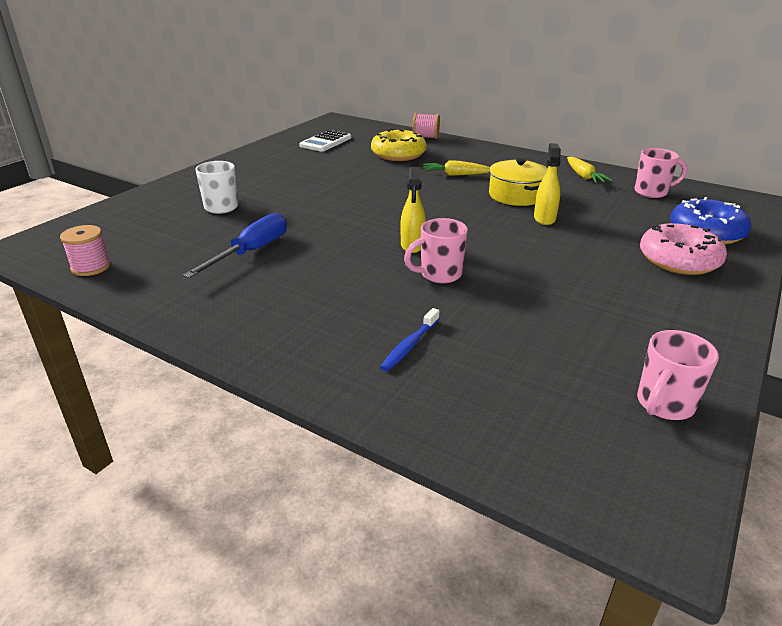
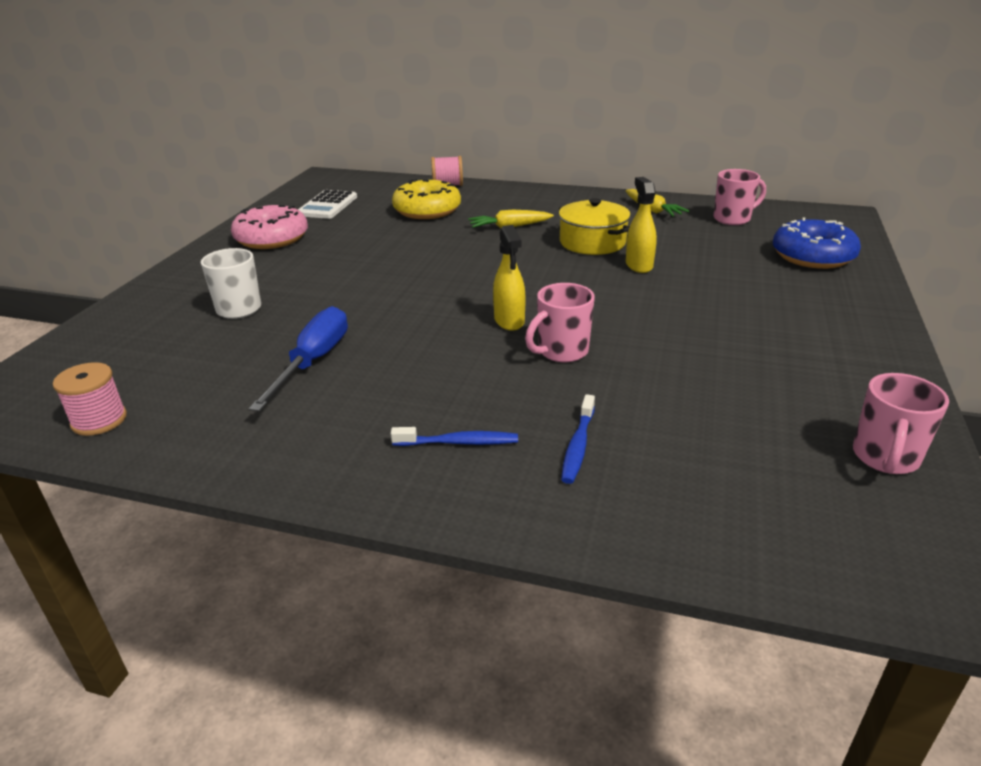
camera: 15 degrees left, 0 degrees up
pink donut [640,223,727,275] -> pink donut moved to [231,205,308,249]
none -> blue toothbrush [391,427,518,446]

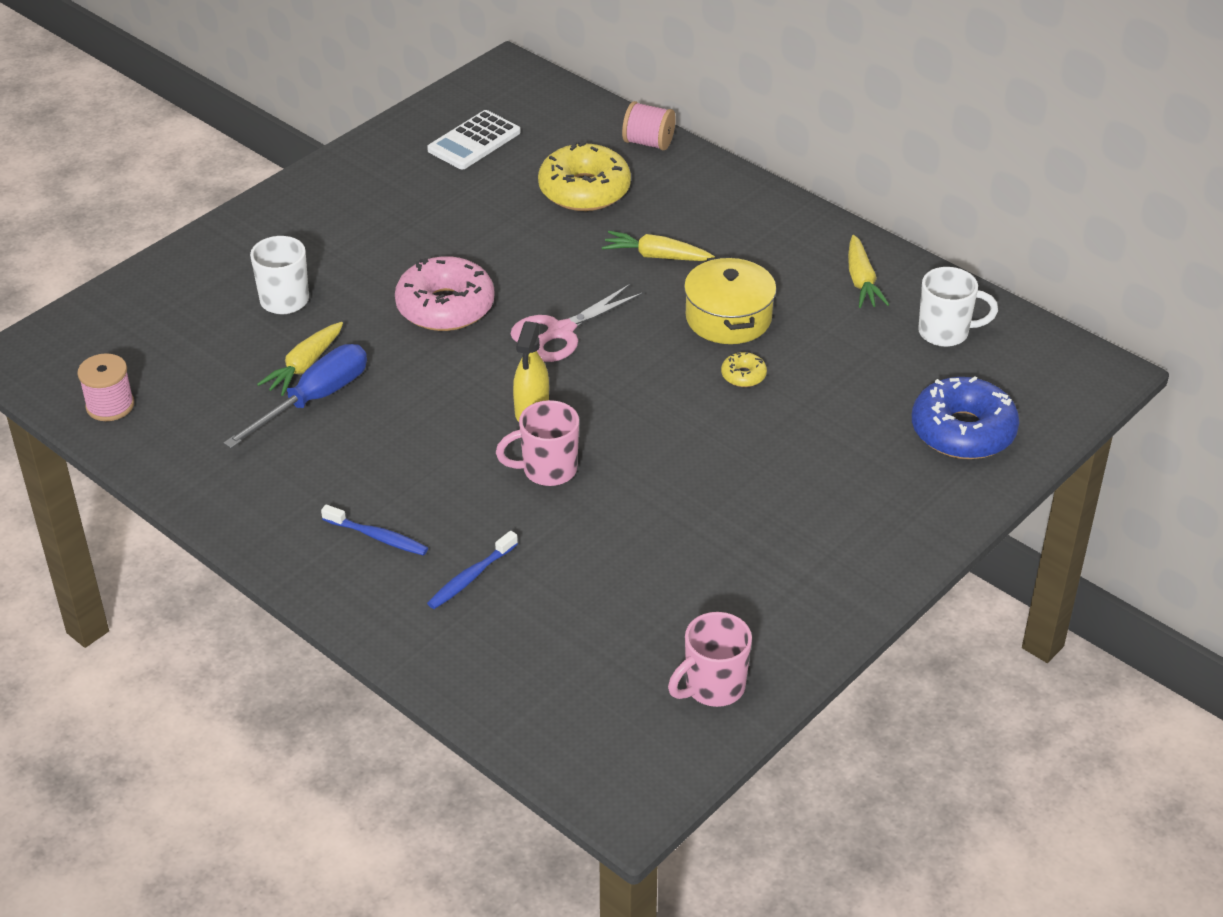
camera: 25 degrees right, 10 degrees up
pink donut [231,205,308,249] -> pink donut moved to [395,256,494,331]
yellow spray bottle [626,177,657,273] -> yellow donut [721,352,767,387]
pink mug [714,169,766,225] -> white mug [918,267,998,347]
none -> yellow carrot [257,322,343,396]
none -> pink scissors [510,283,644,362]

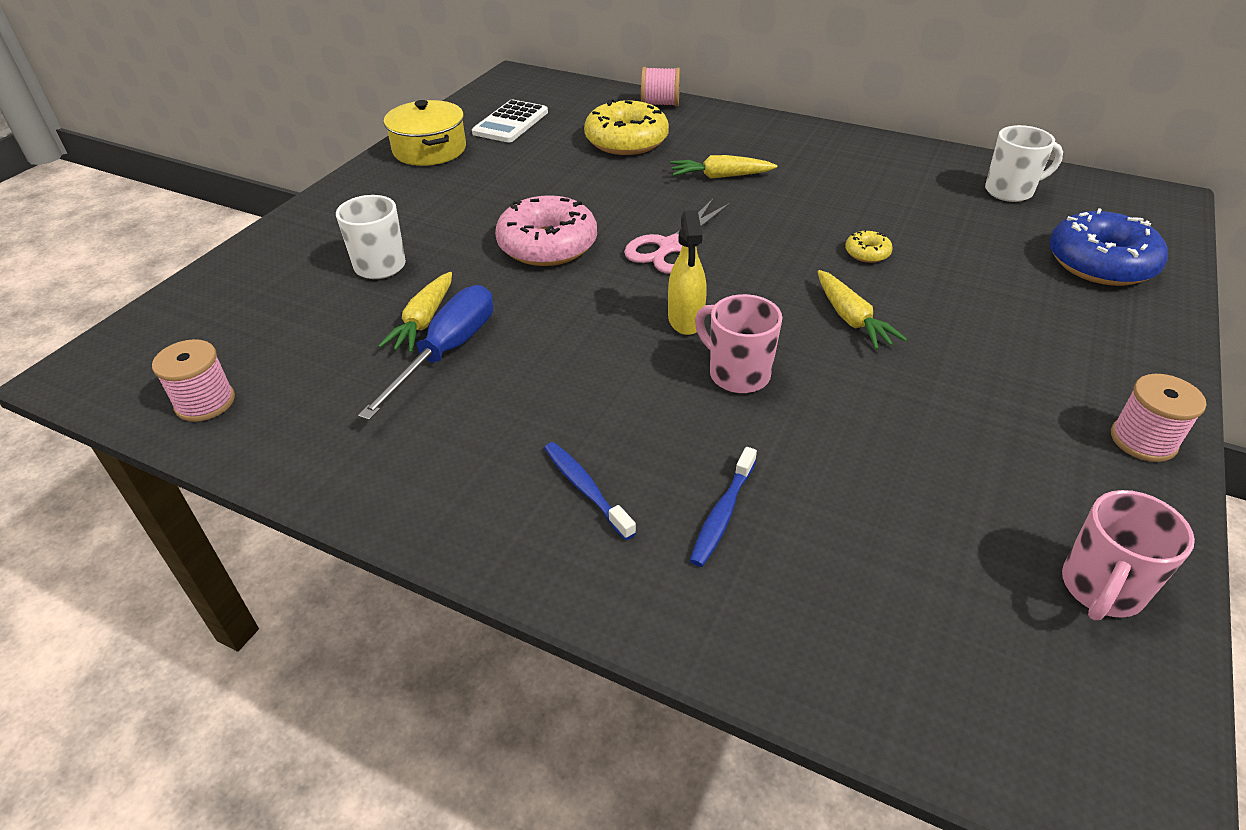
camera: 15 degrees left, 0 degrees up
blue toothbrush [321,505,428,556] -> blue toothbrush turned 135 degrees counterclockwise [544,442,636,540]
pink mug [496,400,579,486] -> pink mug turned 75 degrees clockwise [695,294,782,393]
yellow pot [684,256,777,344] -> yellow pot moved to [384,100,466,166]
yellow carrot [848,235,889,308] -> yellow carrot moved to [817,270,907,350]
none -> pink spool [1111,374,1206,462]

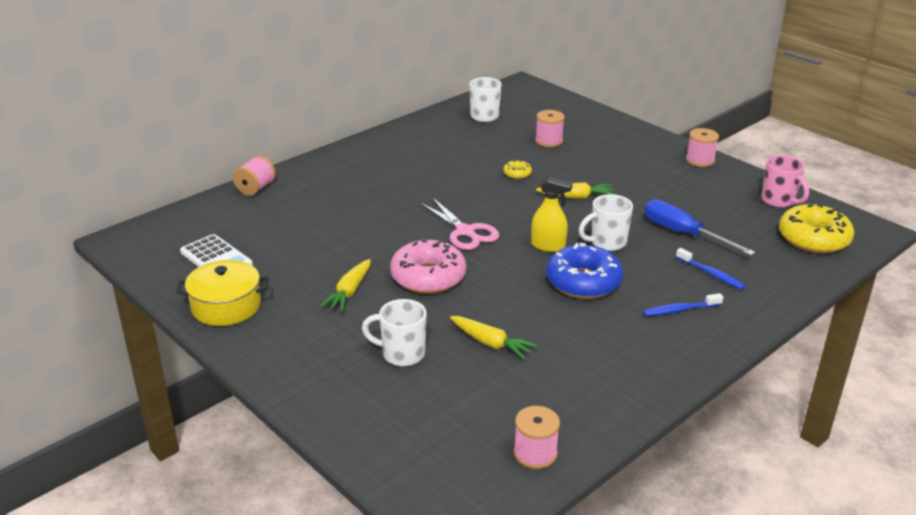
camera: 70 degrees left, 10 degrees down
blue screwdriver [358,285,493,420] -> blue screwdriver moved to [644,199,755,256]
yellow donut [584,99,669,155] -> yellow donut moved to [779,203,854,253]
yellow carrot [671,155,777,179] -> yellow carrot moved to [320,259,371,312]
pink mug [695,294,782,393] -> white mug [579,194,633,251]
blue donut [1049,208,1168,286] -> blue donut moved to [546,242,623,299]
none -> pink spool [535,110,565,147]

